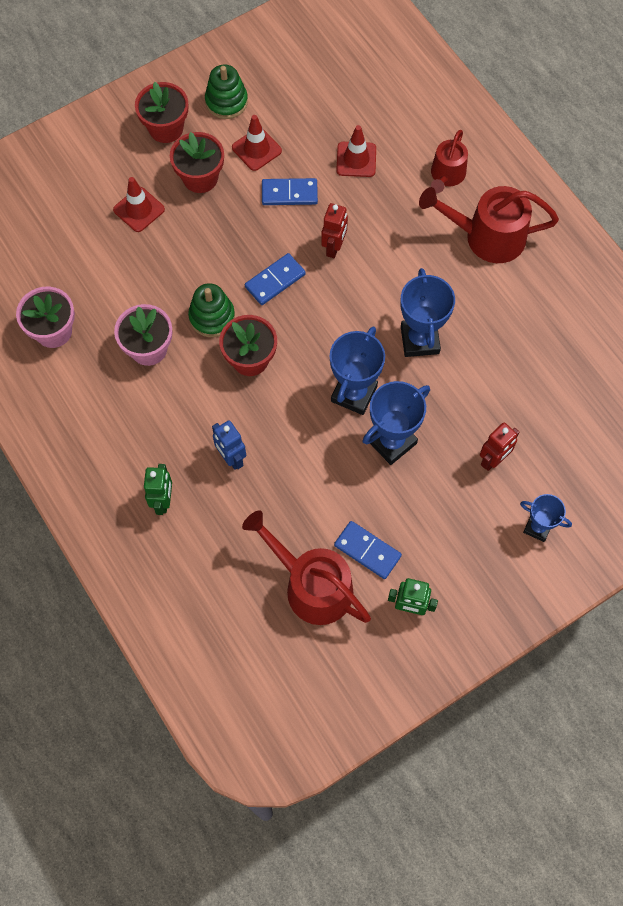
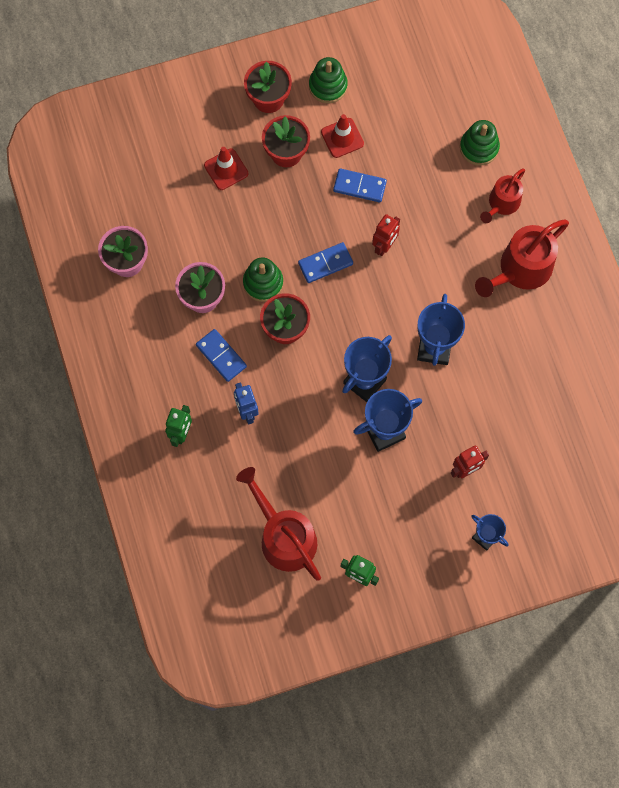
camera: 15 degrees right, 5 degrees up
blue domino [334,521,402,579] -> blue domino moved to [196,329,247,382]
red traffic cone [336,125,376,177] -> none
red watering can [419,186,559,263] -> red watering can turned 60 degrees counterclockwise [475,220,569,297]
none -> green stacking toy [460,120,500,165]

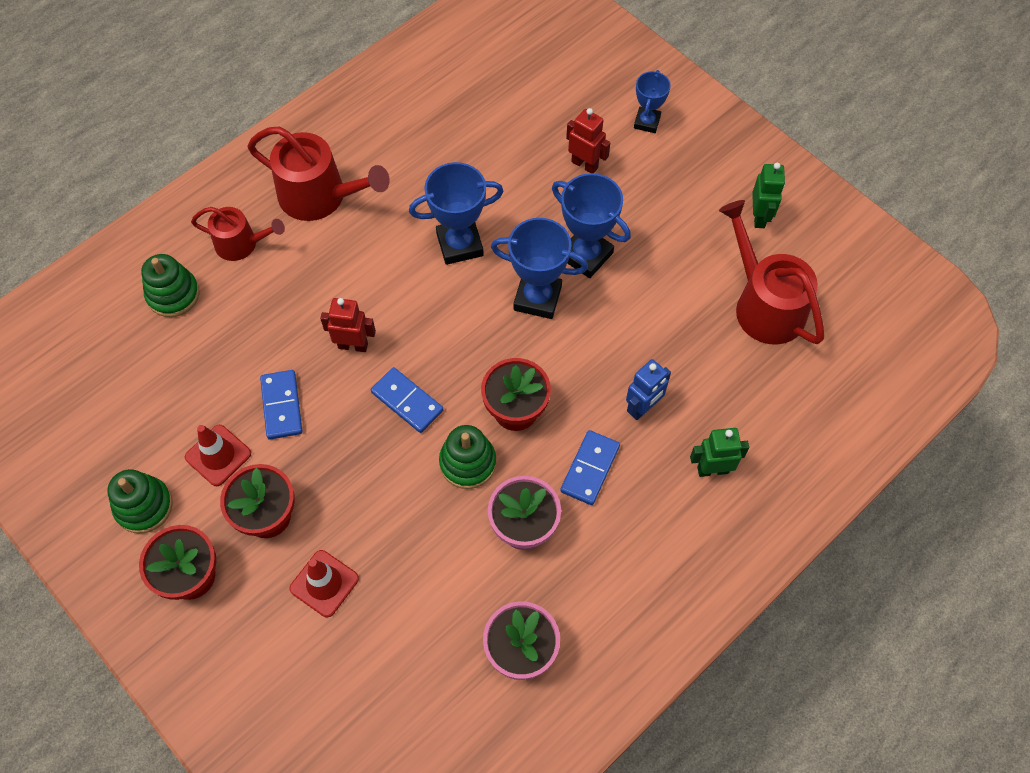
camera: 115 degrees left, 10 degrees down
red watering can [236,467,321,581] -> red watering can turned 120 degrees clockwise [719,200,824,344]

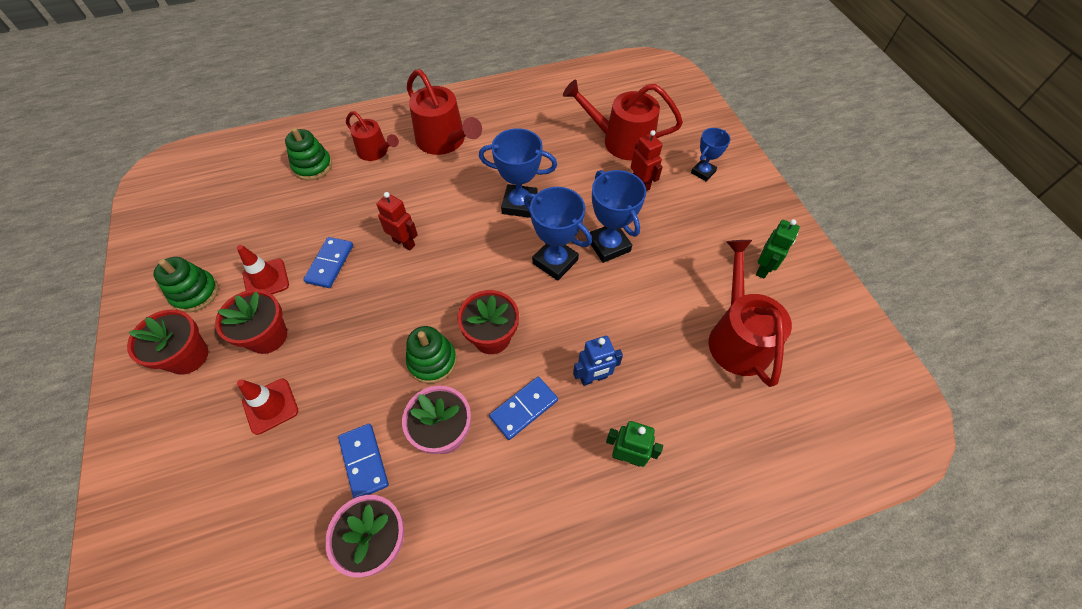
camera: 25 degrees right, 5 degrees down
blue domino [371,367,444,433] -> blue domino moved to [338,424,389,498]
none -> red watering can [563,80,683,161]

